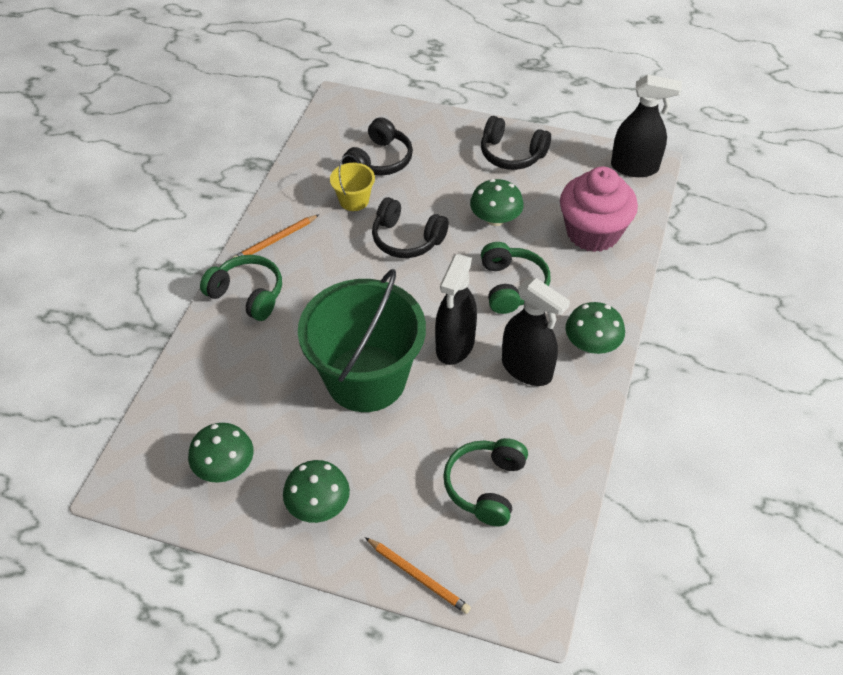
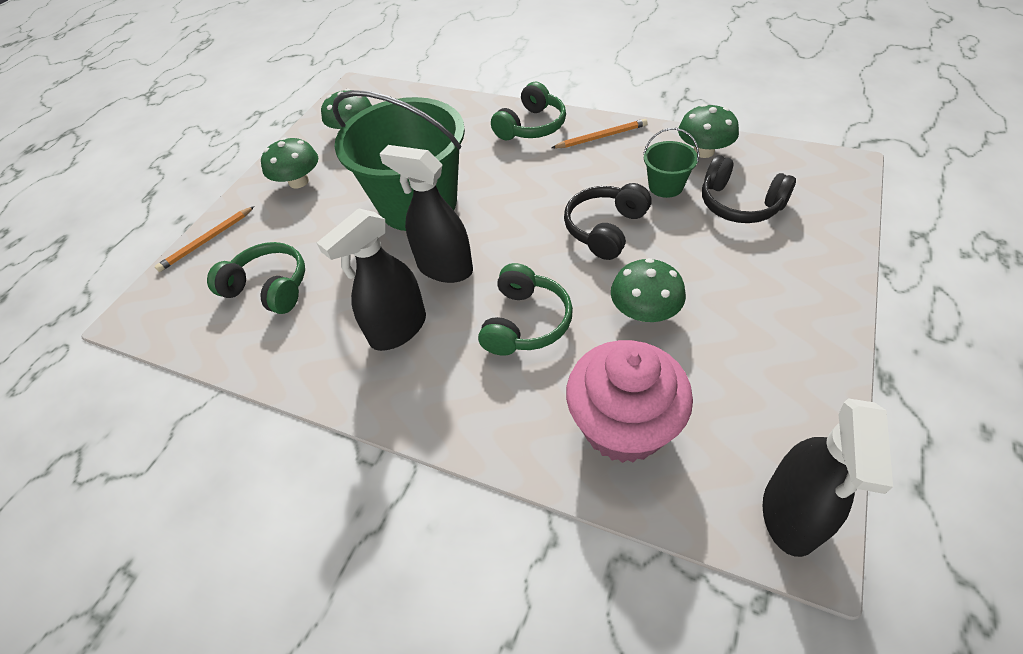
camera: 100 degrees right, 0 degrees up
orange pencil [232,214,319,258] -> orange pencil turned 105 degrees clockwise [552,119,648,148]
yellow bucket [330,155,375,211] -> green bucket [643,128,699,198]
black headphones [481,116,551,170] -> none
green headphones [481,242,551,314] -> green headphones turned 75 degrees counterclockwise [478,263,573,356]
green mushroom [566,302,625,354] -> green mushroom moved to [678,104,739,158]

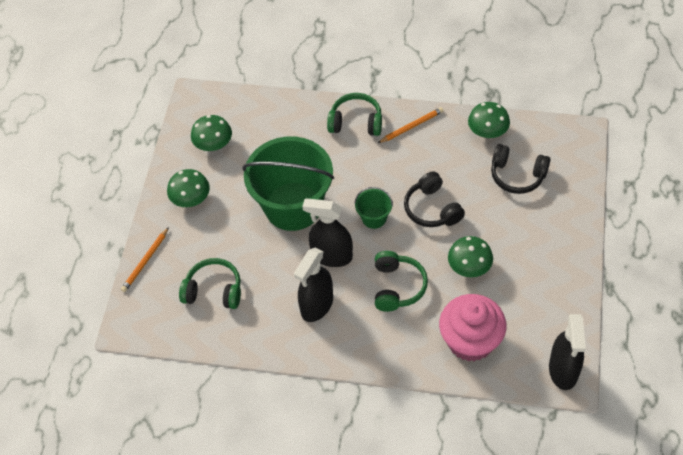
camera: 15 degrees left, 5 degrees up
green headphones [491,82,566,140] -> green headphones turned 105 degrees counterclockwise [327,93,382,136]
black headphones [564,183,651,260] -> black headphones turned 45 degrees counterclockwise [404,171,465,227]
green bucket [643,128,699,198] -> green bucket moved to [355,187,393,229]

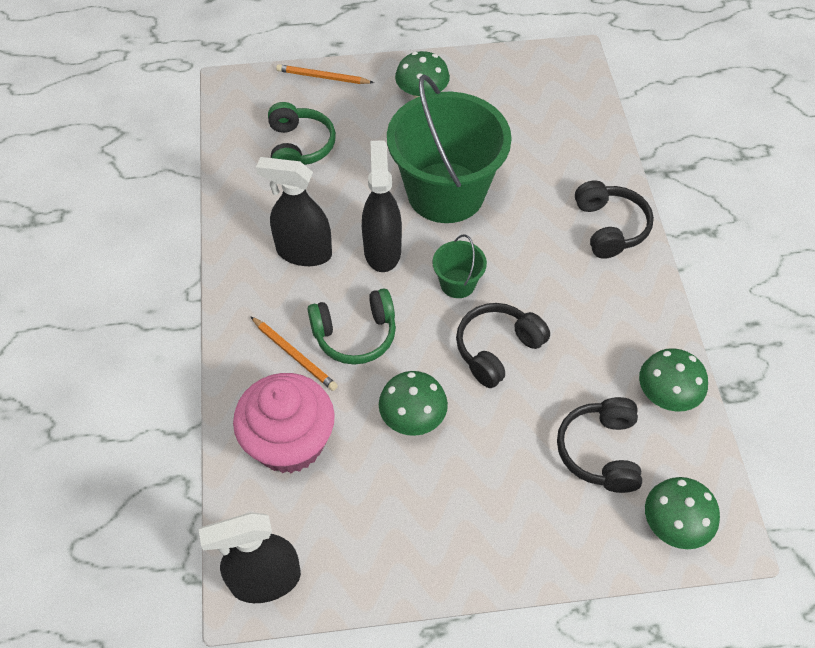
camera: 70 degrees right, 0 degrees up
green mushroom [191,115,232,151] -> green mushroom moved to [645,477,720,549]
green headphones [327,93,382,136] -> black headphones [575,180,654,259]
orange pencil [378,107,444,143] -> orange pencil moved to [250,316,338,391]

